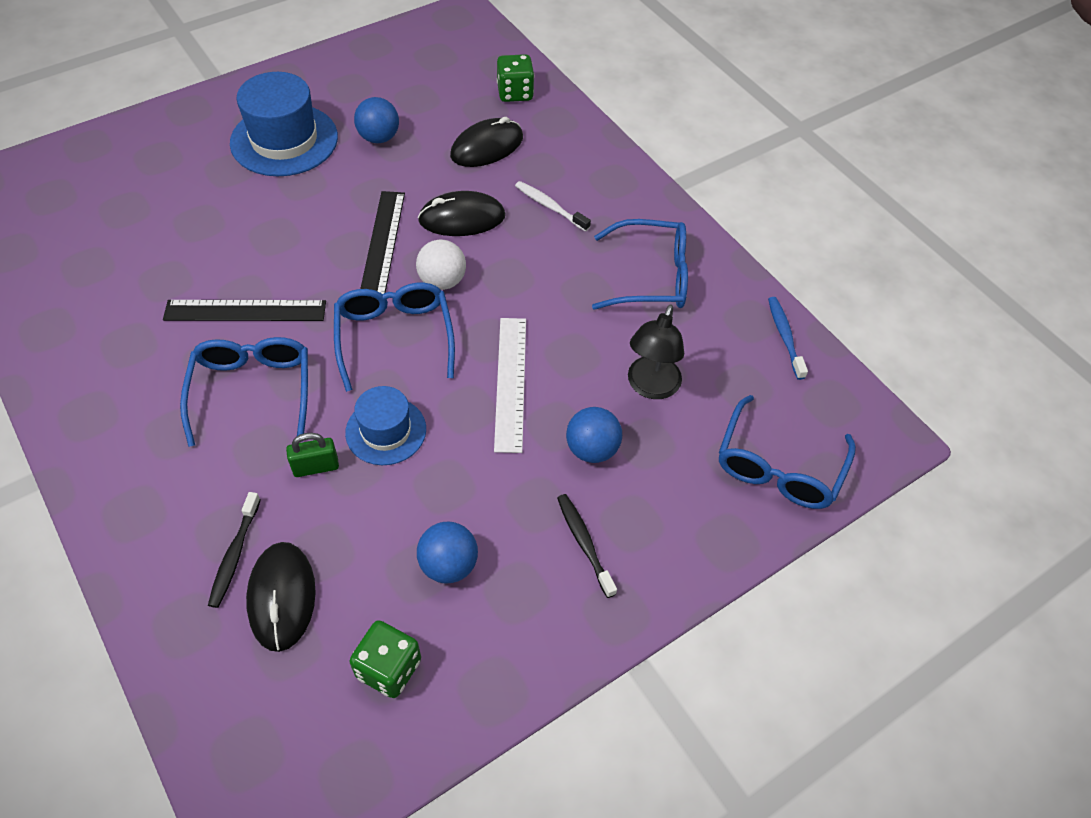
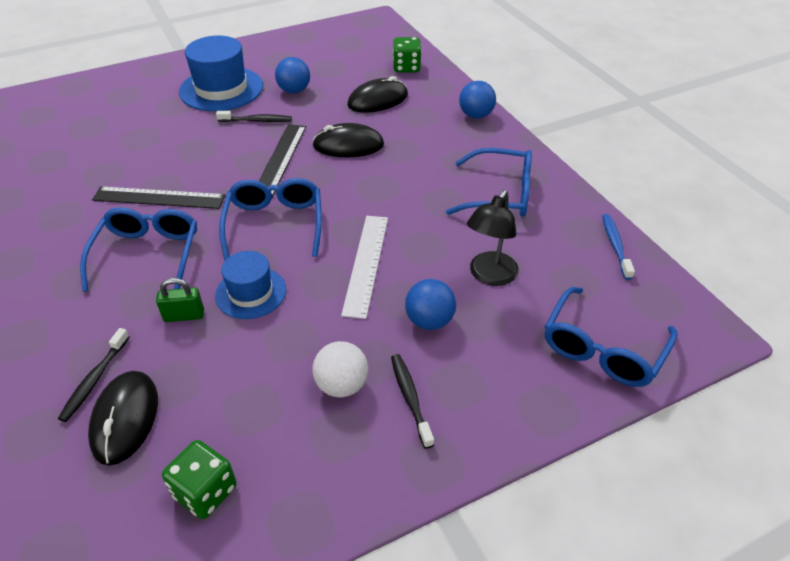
camera: 10 degrees right, 10 degrees down
white ball [416,239,466,290] -> white ball moved to [312,341,368,397]
blue ball [417,522,478,584] -> blue ball moved to [459,81,496,119]
white toothbrush [515,181,591,232] -> none
none -> black toothbrush [216,111,292,122]

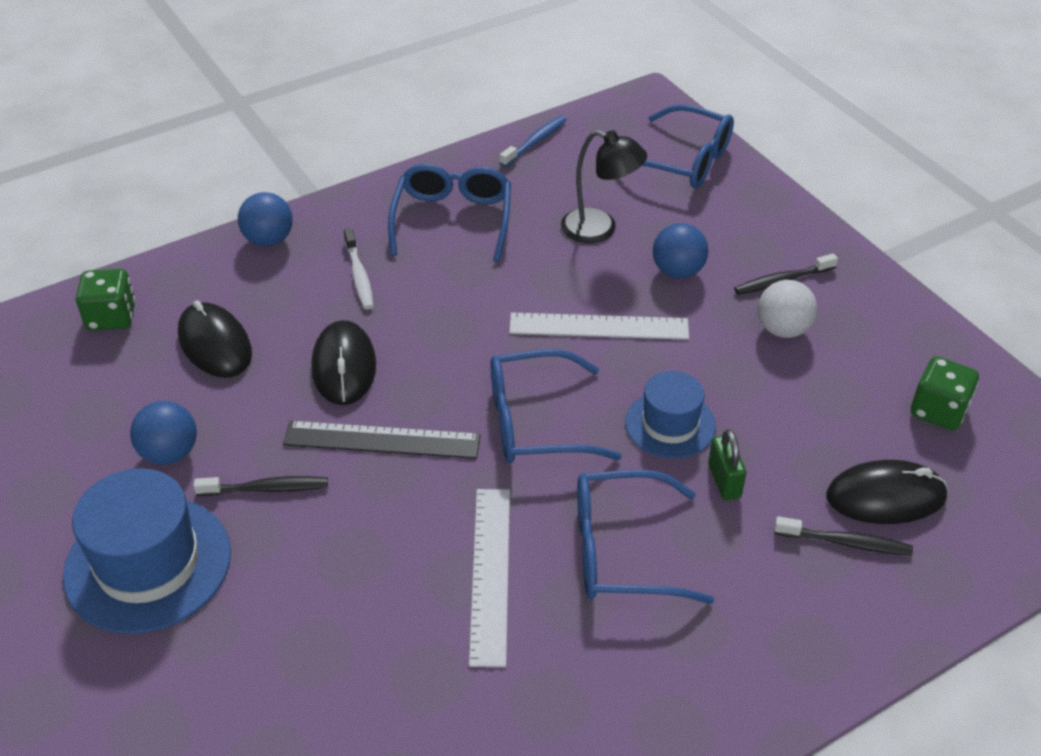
camera: 95 degrees left, 0 degrees up
black ruler [92,187,225,209] -> white ruler [469,489,510,667]
black toothbrush [216,111,292,122] -> black toothbrush turned 90 degrees clockwise [193,476,328,496]
blue toothbrush [602,214,635,280] -> blue toothbrush turned 135 degrees clockwise [499,116,567,167]
none -> white toothbrush [344,228,374,310]

